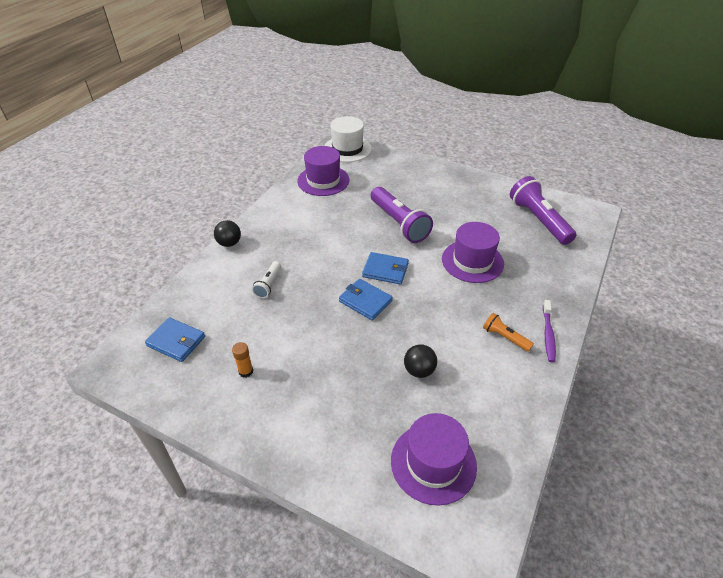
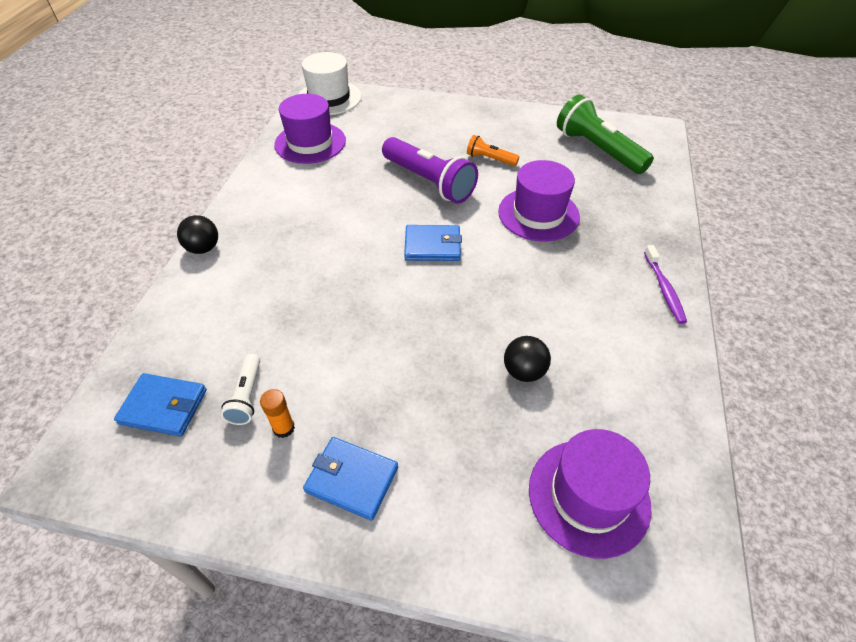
camera: 15 degrees left, 5 degrees up
white flashlight [252,261,281,298] -> white flashlight moved to [221,354,260,425]
blue wallet [339,279,393,321] -> blue wallet moved to [303,437,398,521]
orange flashlight [483,313,534,352] -> orange flashlight moved to [467,135,519,166]
purple flashlight [510,176,576,245] -> green flashlight [557,95,654,174]

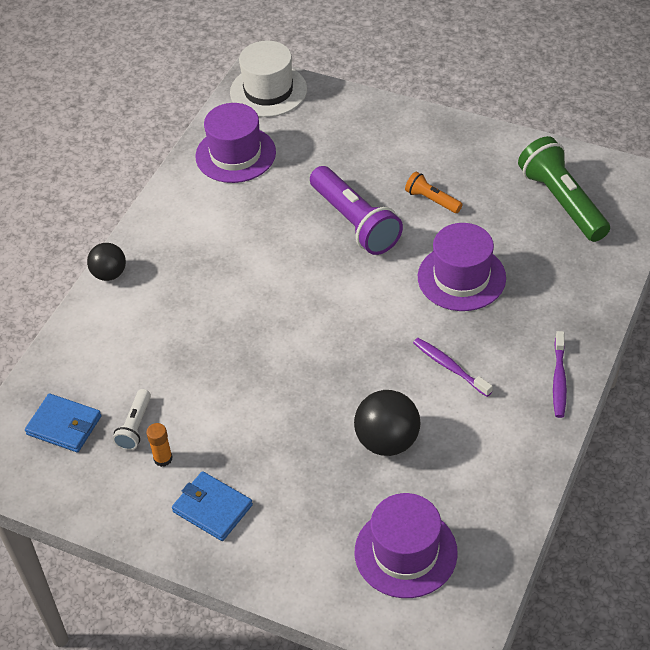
camera: 15 degrees right, 0 degrees up
blue wallet [404,225,462,261] -> none
black ball [504,336,551,382] -> black ball [354,390,420,456], size x1.54
none -> purple toothbrush [413,338,493,397]

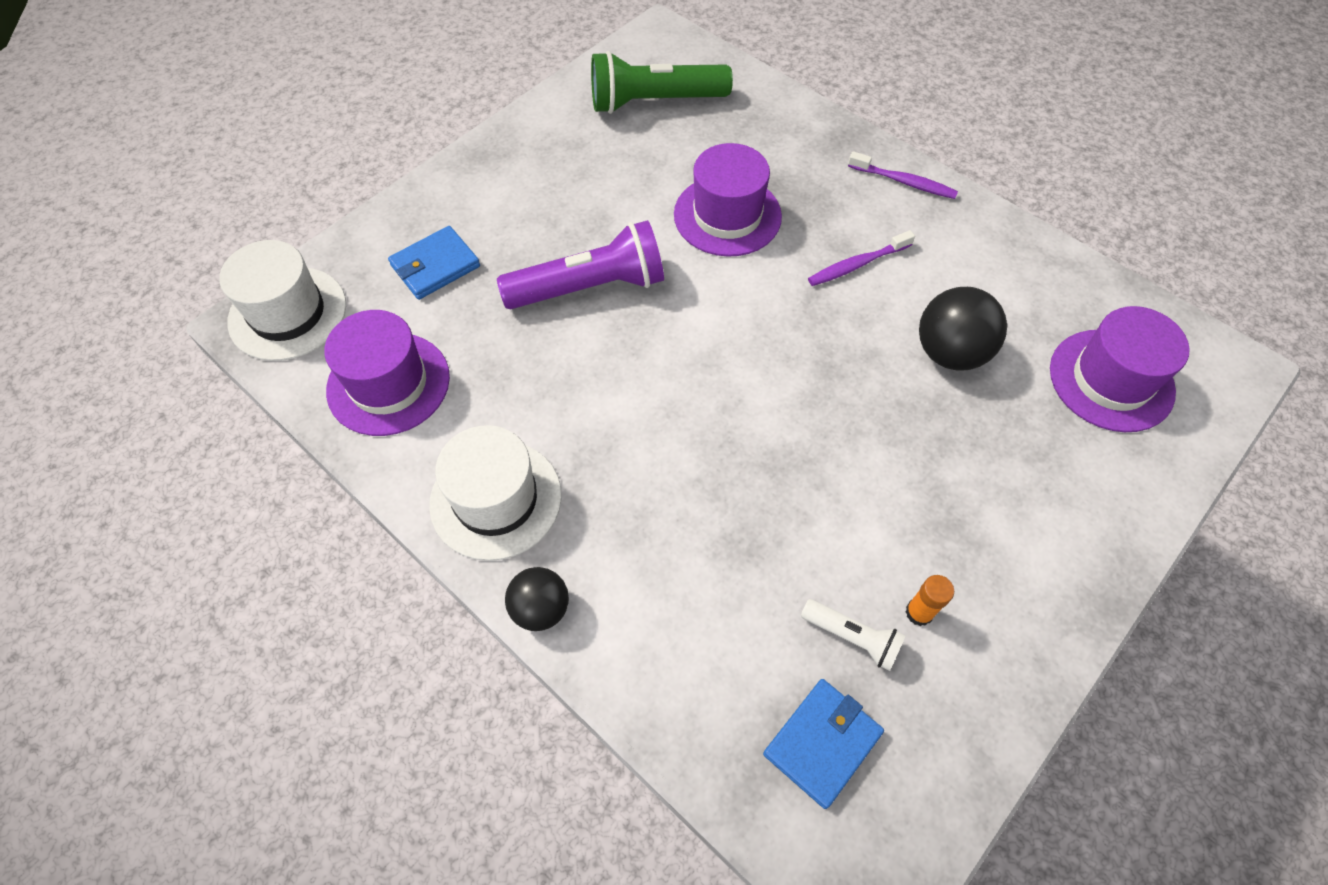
camera: 75 degrees left, 10 degrees up
blue wallet [172,471,253,541] -> blue wallet moved to [388,226,480,300]
orange flashlight [405,172,463,213] -> none
none -> white hat [429,425,562,561]

